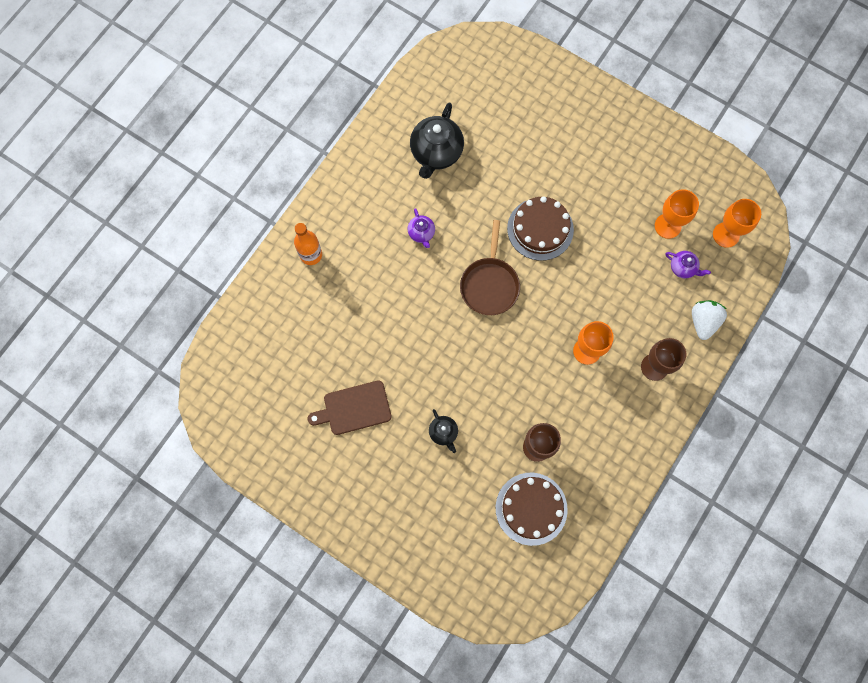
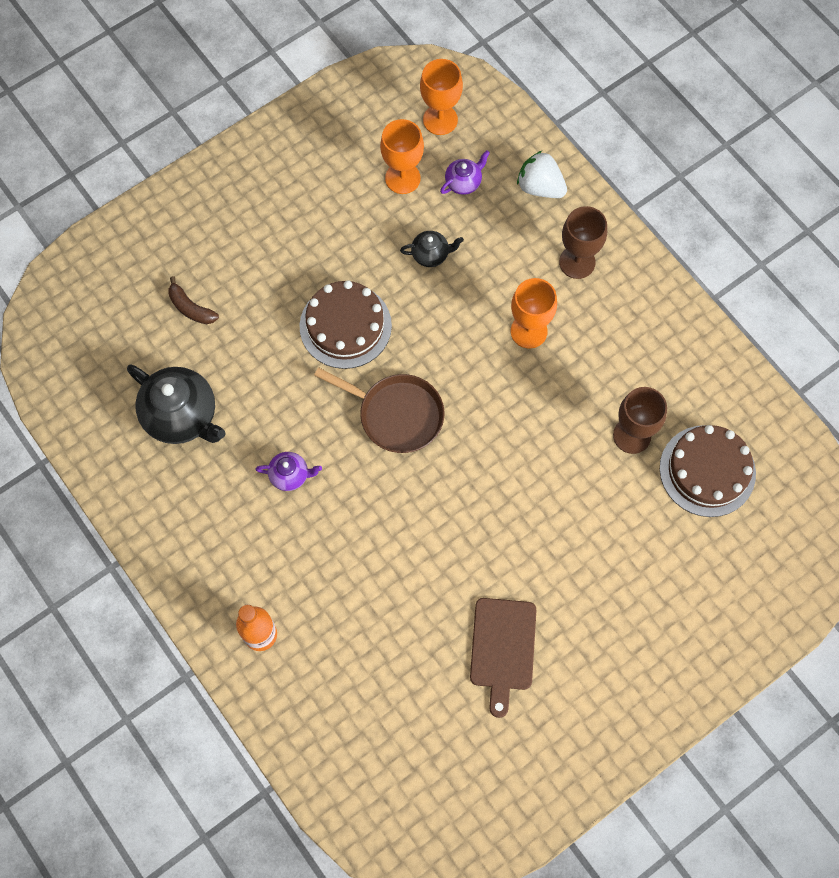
camera: 70 degrees left, 5 degrees down
black teapot [429,409,458,453] -> black teapot moved to [400,231,464,267]
none -> brown banana [168,276,219,324]

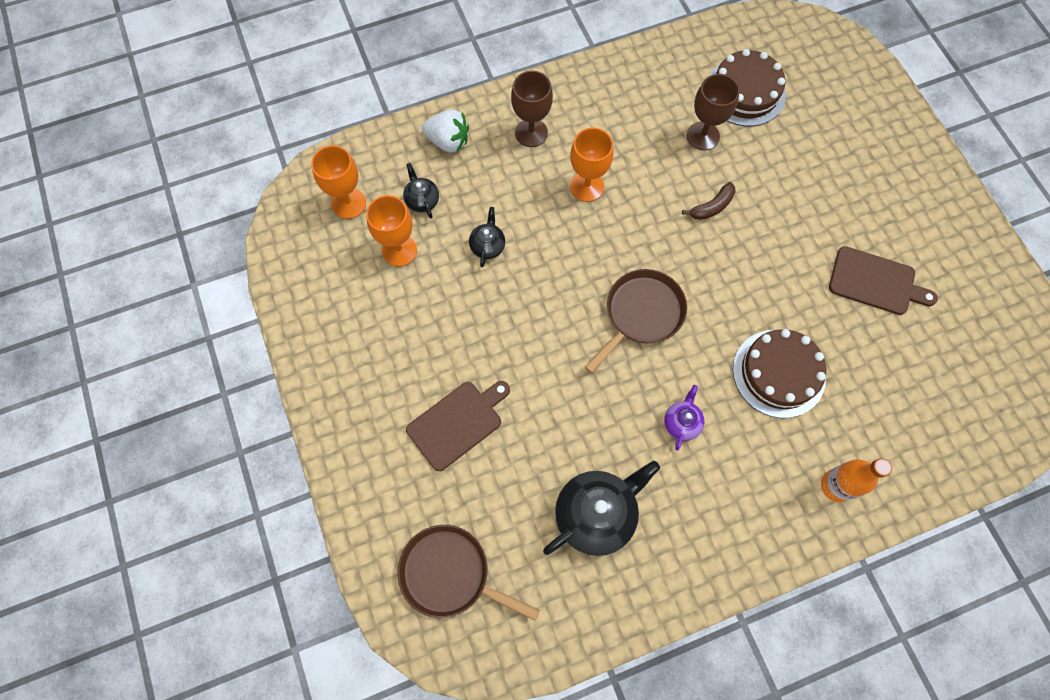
camera: 75 degrees left, 0 degrees up
brown banana [168,276,219,324] -> brown banana moved to [682,182,735,220]
brown cake [300,280,392,369] -> brown cake moved to [733,329,826,418]
purple teapot [440,150,490,195] -> black teapot [403,163,439,218]
white strawberry [517,151,567,198] -> white strawberry turned 120 degrees counterclockwise [422,109,469,153]
none -> brown pan [398,525,540,621]
none -> brown cutting board [406,381,510,471]

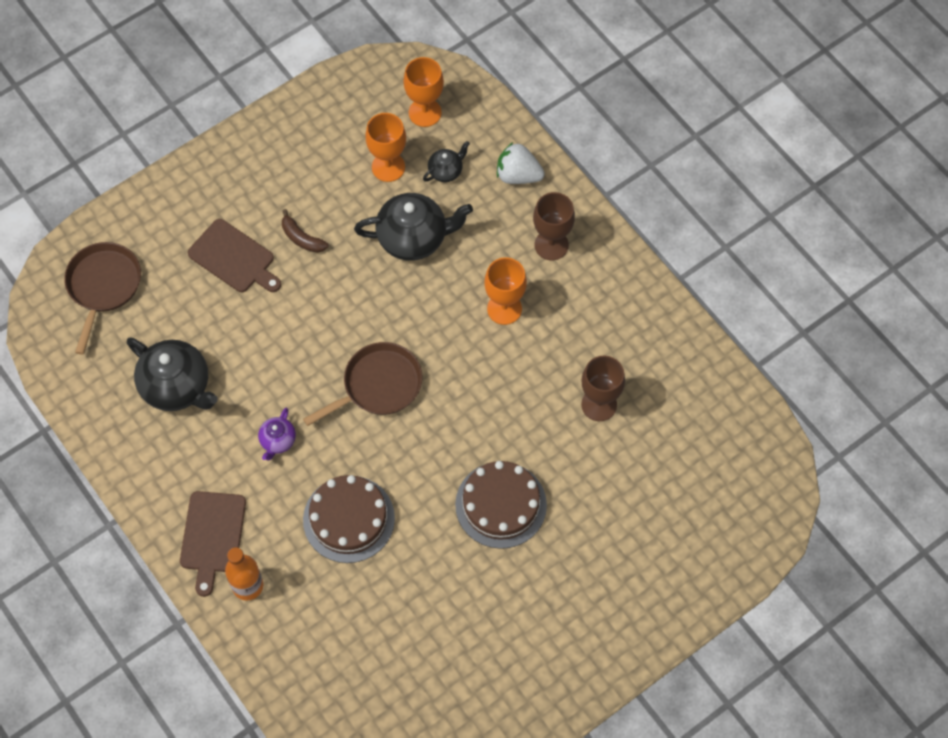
camera: 75 degrees right, 5 degrees down
white strawberry [422,109,469,153] -> white strawberry turned 105 degrees clockwise [497,142,545,184]
black teapot [469,207,505,267] -> black teapot [354,193,473,261], size x1.98
brown pan [585,269,687,373] -> brown pan turned 60 degrees counterclockwise [303,342,423,426]
purple teapot [664,385,705,451] -> purple teapot turned 105 degrees clockwise [258,408,296,460]
brown banana [682,182,735,220] -> brown banana moved to [282,209,329,253]
brown cake [708,49,786,126] -> brown cake moved to [455,461,547,549]
brown cutting board [829,246,938,315] -> brown cutting board moved to [180,491,246,597]

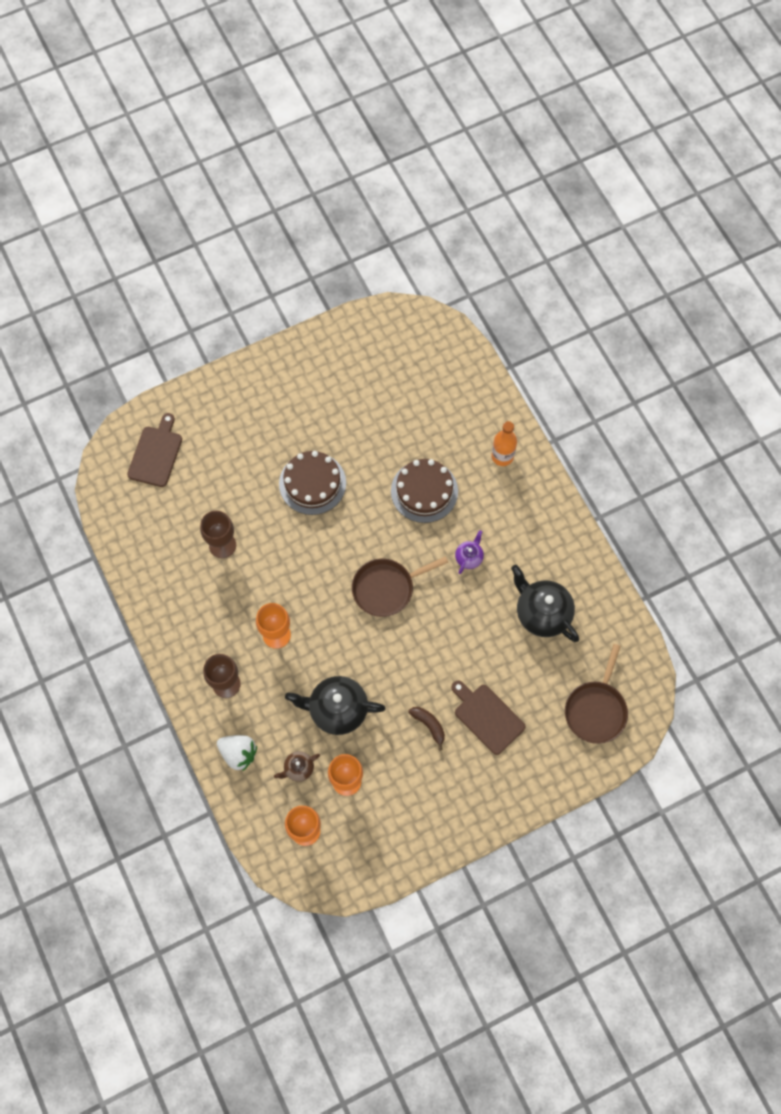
camera: 170 degrees left, 5 degrees up
brown cutting board [180,491,246,597] -> brown cutting board moved to [127,413,182,487]
black teapot [423,141,470,182] -> brown teapot [274,751,320,782]

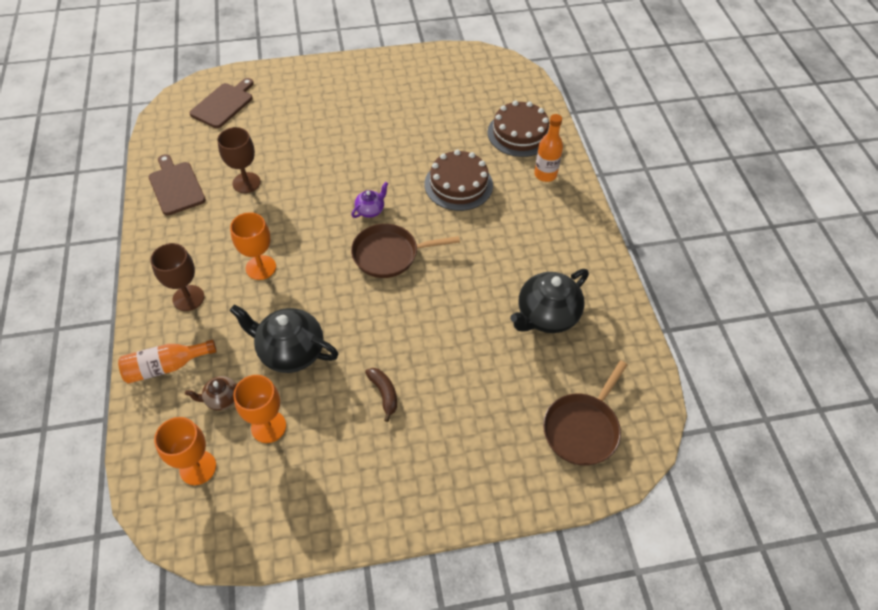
camera: 15 degrees right, 15 degrees down
white strawberry [217,735,257,771] -> orange bottle [118,340,217,384]
brown cake [279,451,346,515] -> brown cake moved to [488,101,549,157]
brown cutting board [451,680,526,755] -> brown cutting board moved to [149,154,206,215]
purple teapot [455,530,484,574] -> purple teapot moved to [351,182,388,218]
black teapot [511,565,579,642] -> black teapot turned 105 degrees counterclockwise [510,269,589,333]

